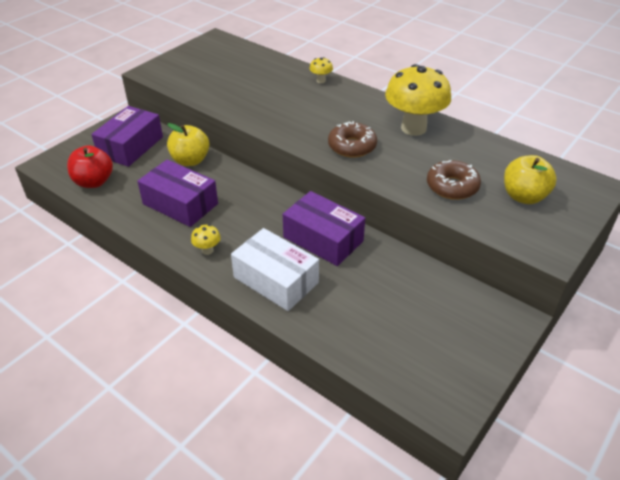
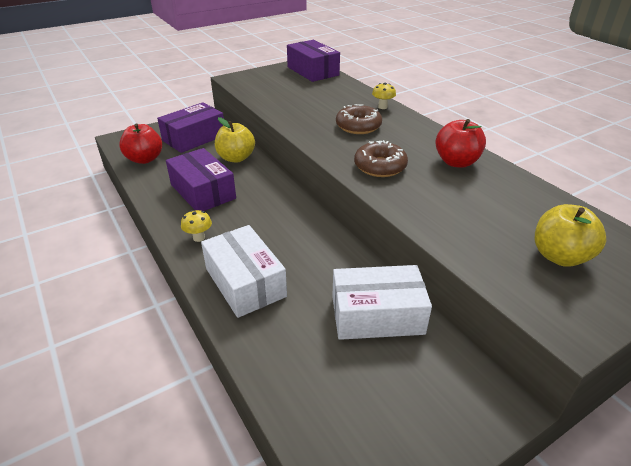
camera: 20 degrees right, 5 degrees down
purple box [283,191,365,266] -> purple box moved to [287,40,340,82]
yellow mushroom [385,64,451,136] -> red apple [435,119,486,168]
brown donut [427,160,481,200] -> brown donut moved to [336,104,382,134]
none -> white box [332,265,432,340]

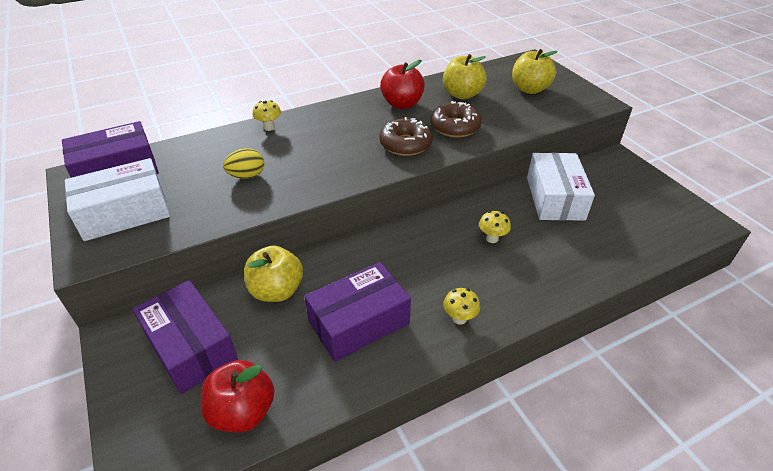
camera: 85 degrees left, 5 degrees up
white box [201,225,287,318] -> white box moved to [65,158,170,241]
brown donut [336,104,382,134] -> brown donut moved to [430,101,482,138]
none -> yellow egg [223,148,264,179]
none -> yellow apple [443,54,486,99]
none -> yellow mushroom [479,211,511,243]

